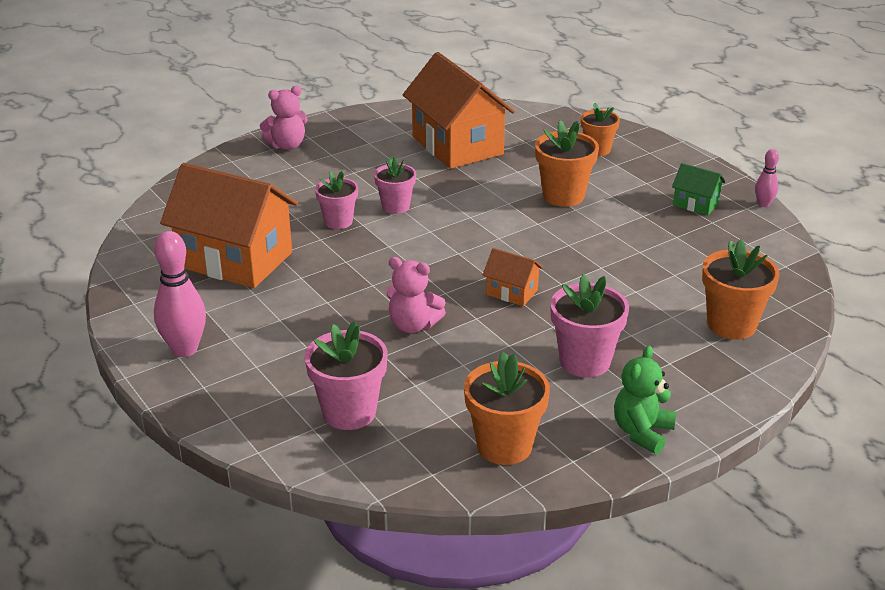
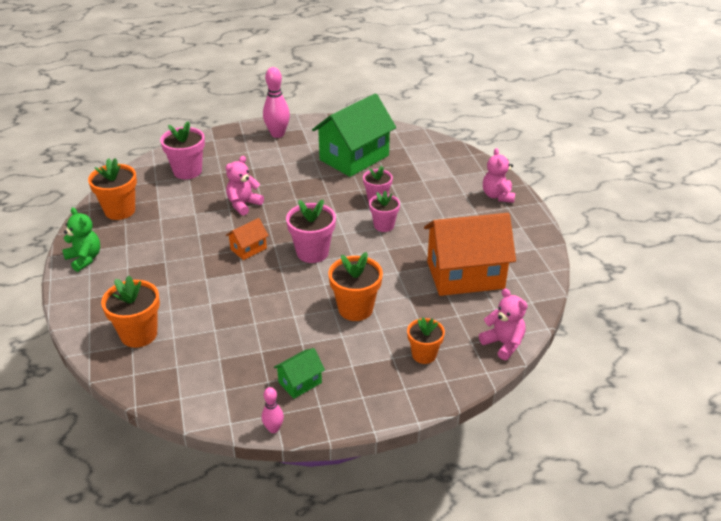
camera: 110 degrees right, 5 degrees up
orange house [160,163,298,288] -> green house [312,93,396,177]
pink flower pot [550,274,629,377] -> pink flower pot moved to [286,200,336,263]
none -> pink teddy bear [479,289,528,360]

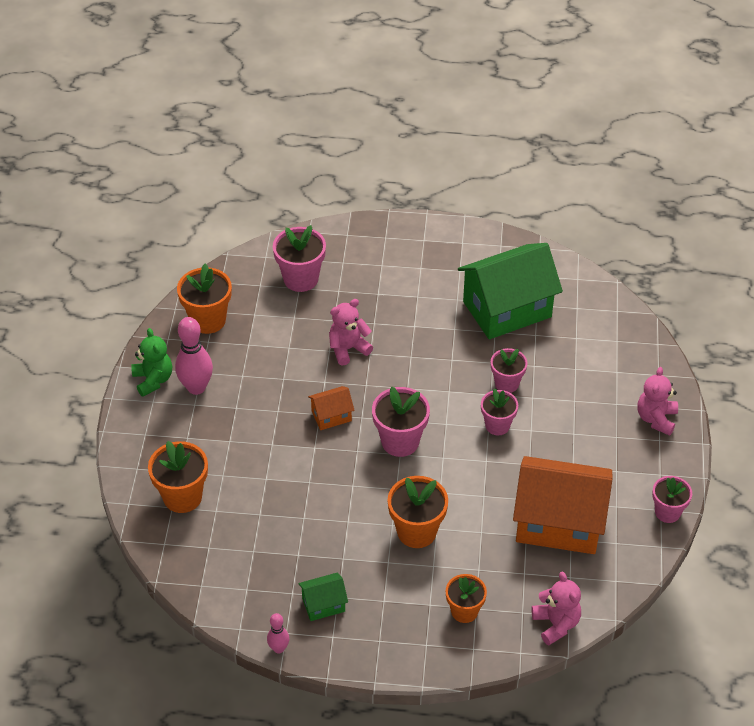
camera: 20 degrees right, 10 degrees up
pink bowling pin [263,67,290,138] -> pink bowling pin moved to [175,317,213,395]
none -> pink flower pot [652,476,692,523]

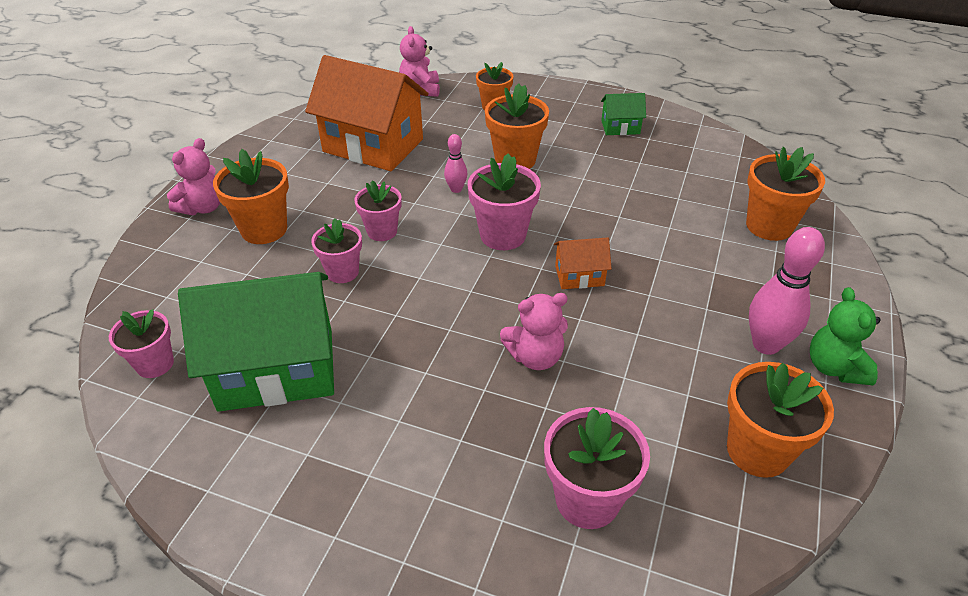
camera: 165 degrees left, 5 degrees down
pink bowling pin [267,613,289,653] -> pink bowling pin moved to [444,134,467,193]
pink flower pot [652,476,692,523] -> pink flower pot moved to [109,309,174,378]
none -> orange flower pot [213,149,289,244]

